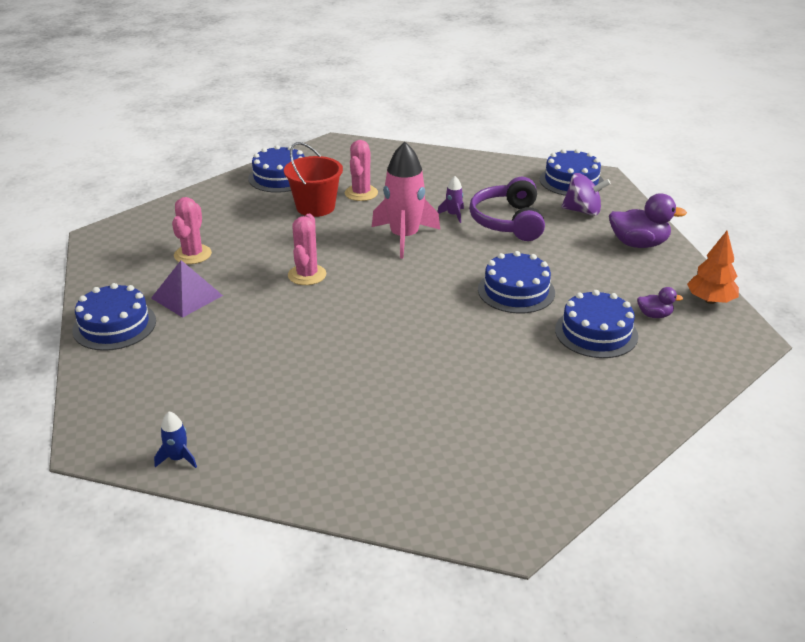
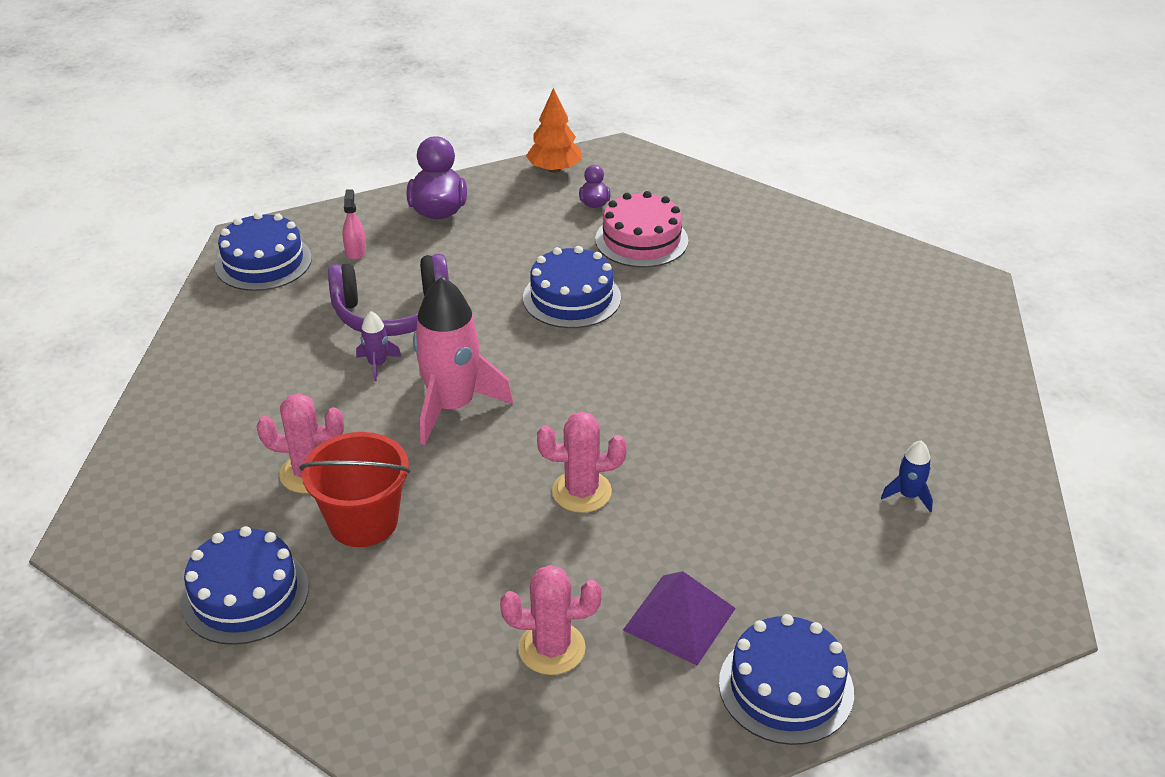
camera: 100 degrees left, 5 degrees up
blue rocket [154,411,197,468] -> blue rocket moved to [881,441,933,512]
blue cake [555,290,638,358] -> pink cake [595,191,688,267]
purple spinning top [562,173,611,216] -> pink spray bottle [342,189,366,260]

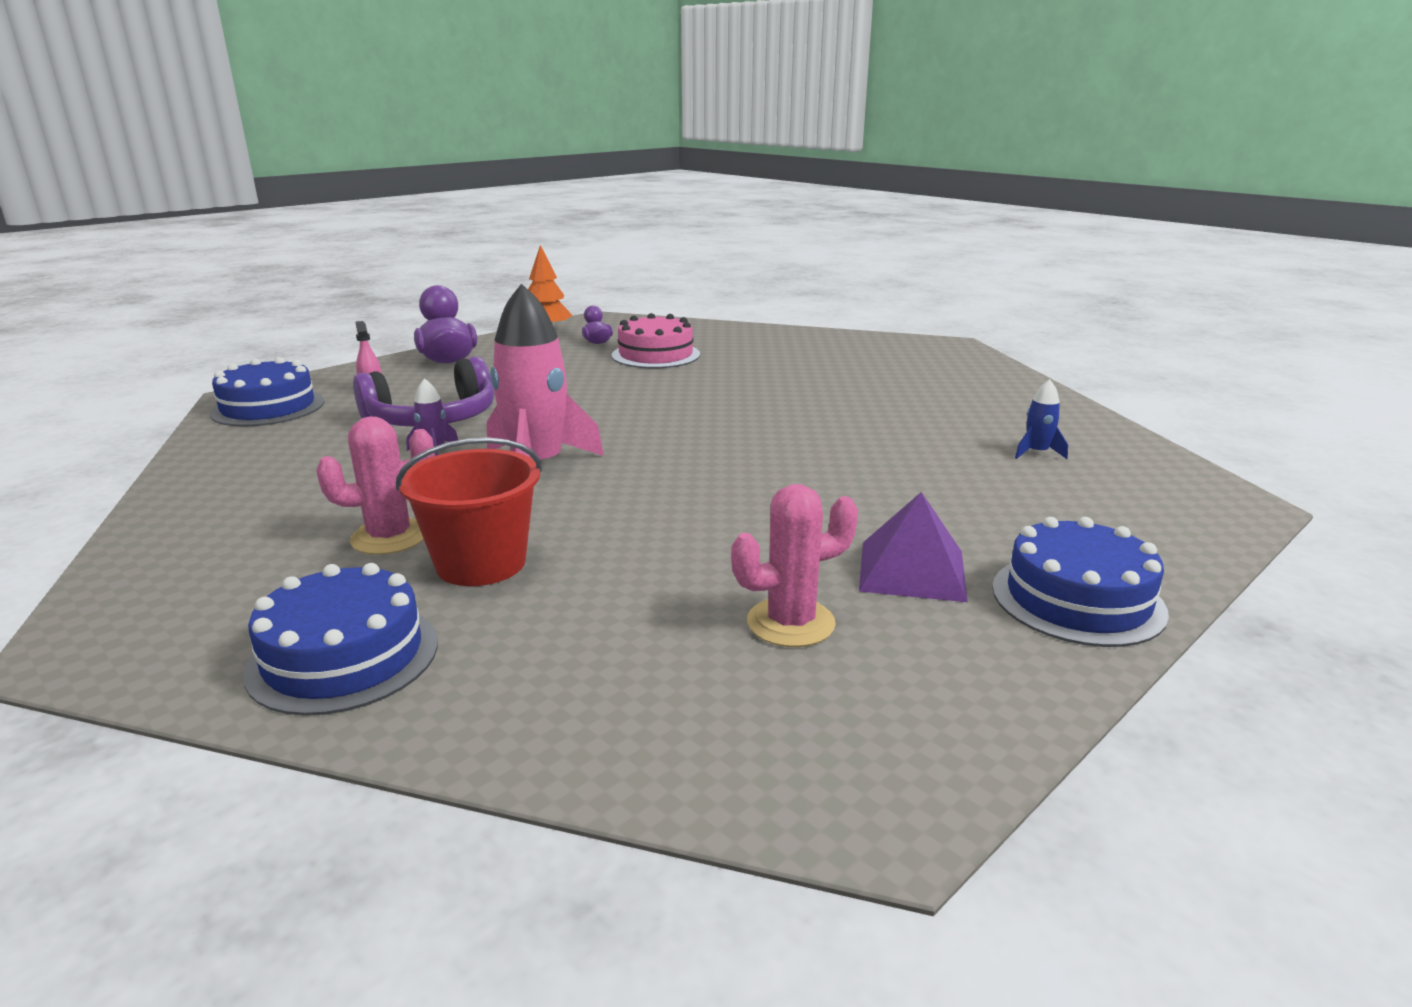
camera: 20 degrees left, 15 degrees down
blue cake [523,246,621,328] -> none
pink cactus [537,411,627,513] -> none

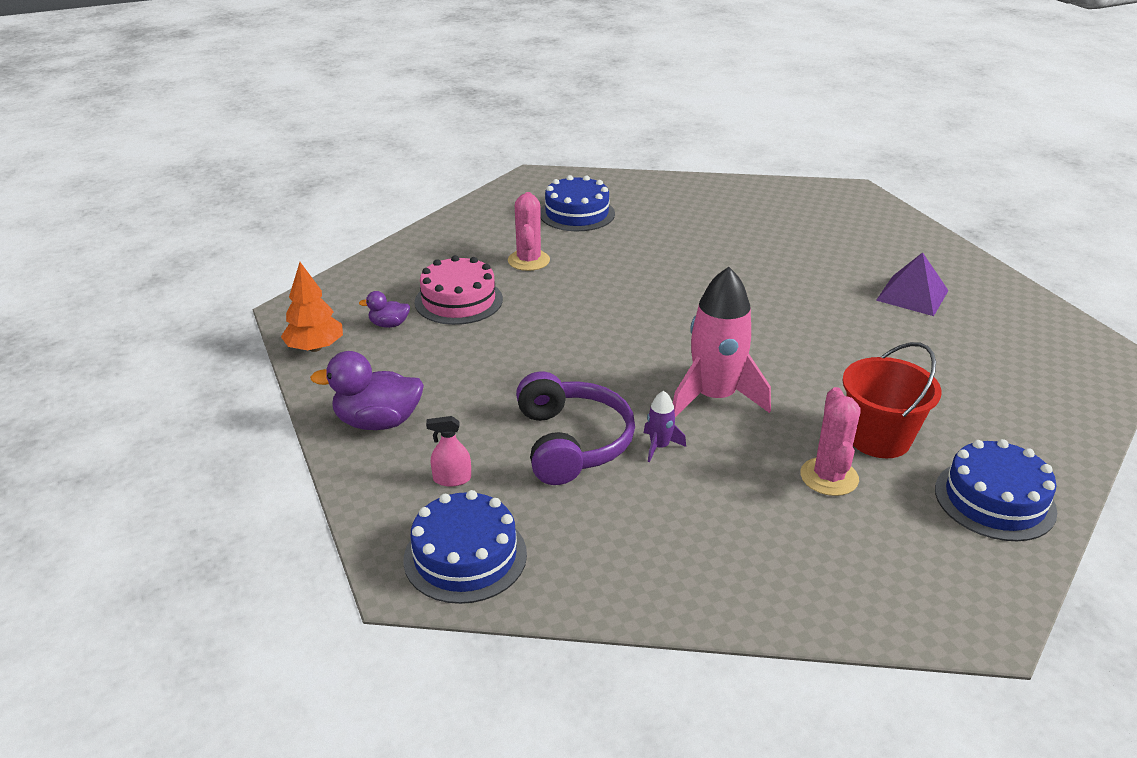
camera: 70 degrees left, 10 degrees up
pink cactus [731,484,858,647] -> pink cactus moved to [508,192,550,271]
blue cake [992,517,1169,647] -> blue cake moved to [540,175,615,231]
blue rocket [1015,379,1068,459] -> none

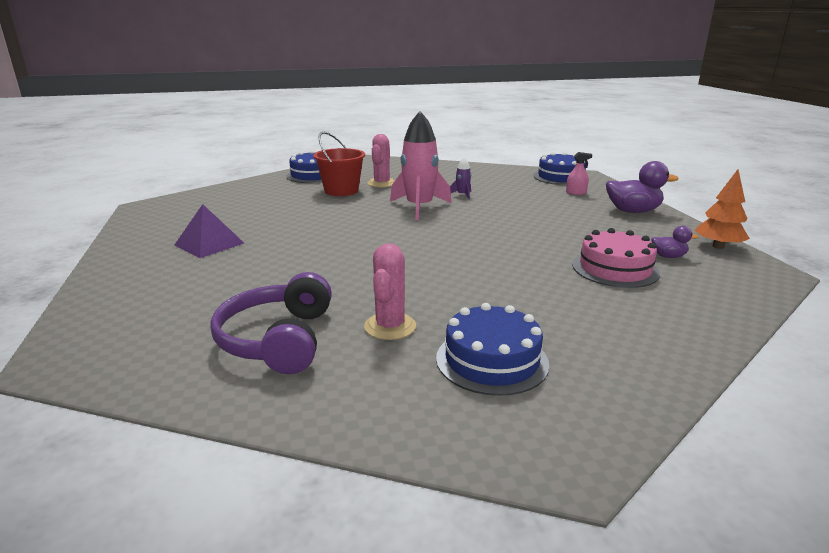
camera: 170 degrees left, 10 degrees down
pink cactus [508,192,550,271] -> pink cactus moved to [364,243,416,340]
purple headphones [516,372,635,485] -> purple headphones moved to [210,272,332,374]

